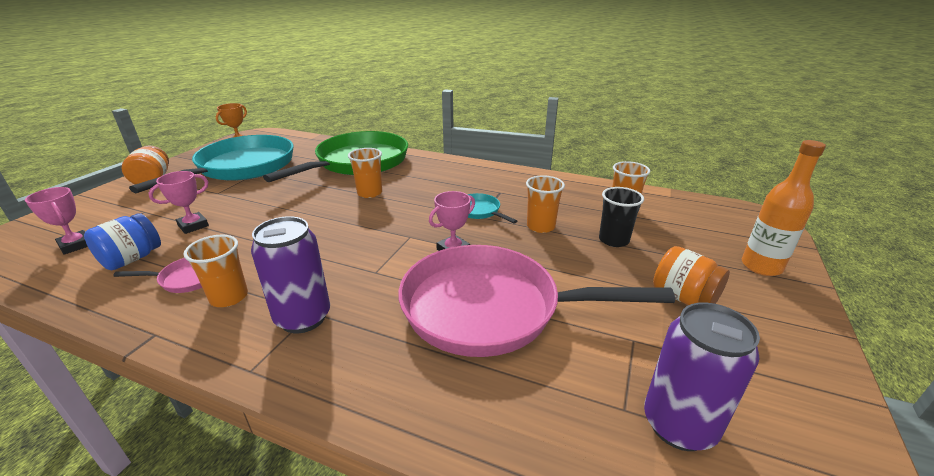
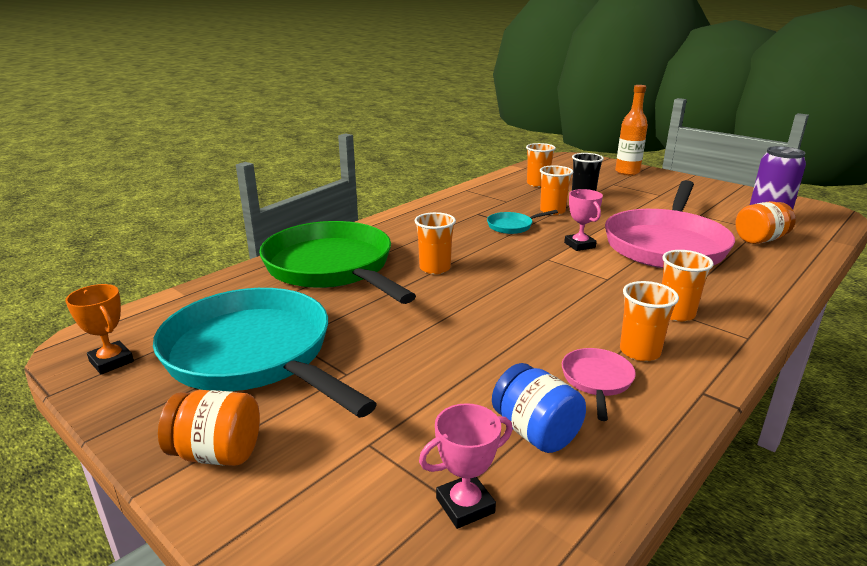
camera: 70 degrees left, 5 degrees down
pink trophy [149,171,209,234] -> none
purple can [251,216,330,333] -> orange cup [662,250,714,321]
orange jar [653,246,730,305] -> orange jar moved to [735,201,796,244]

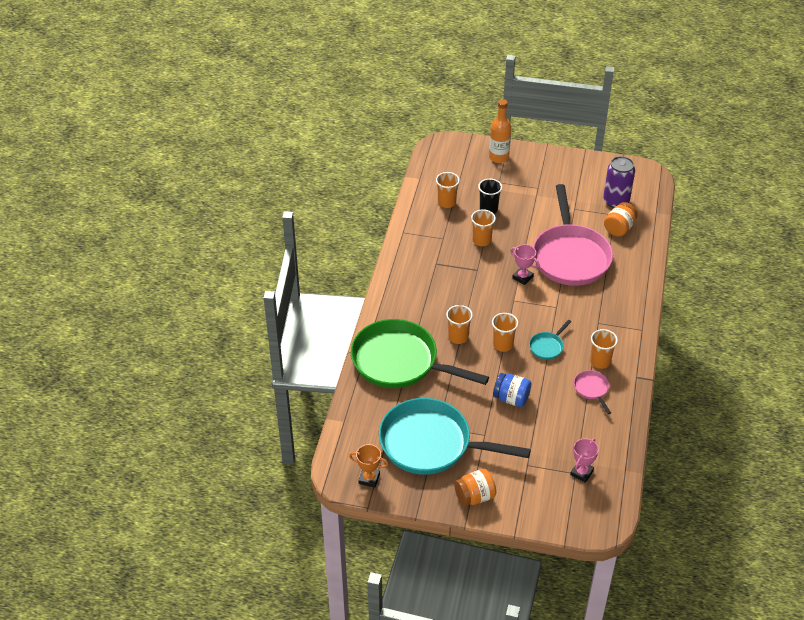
camera: 30 degrees left, 20 degrees up
turquoise pan [487,210,558,234] -> turquoise pan moved to [529,320,571,360]
blue jar [492,363,586,453] -> blue jar moved to [493,373,531,407]
orange cup [662,250,714,321] -> orange cup moved to [492,313,518,352]

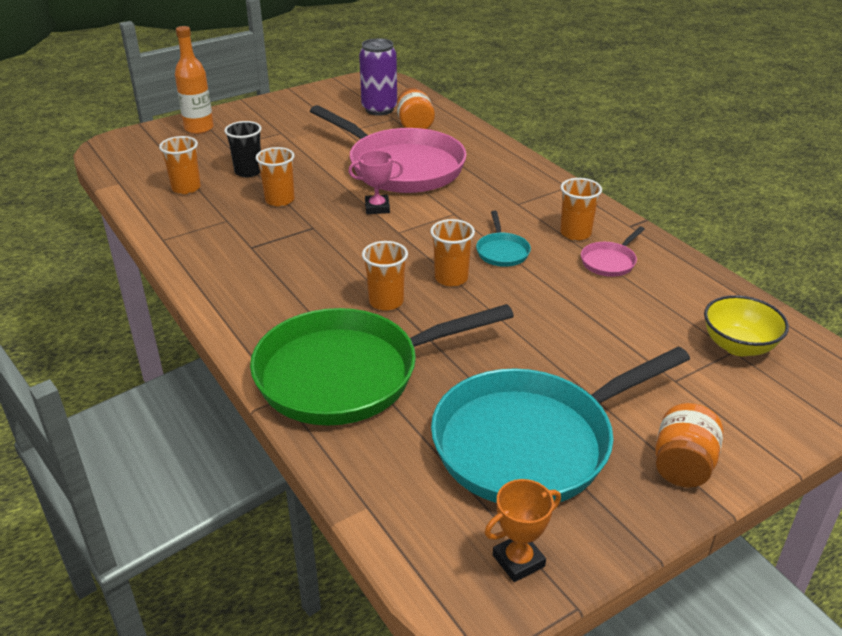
camera: 45 degrees left, 10 degrees down
blue jar [493,373,531,407] -> none
pink trophy [570,438,599,483] -> yellow bowl [704,295,789,356]
pink pan [574,370,611,414] -> pink pan turned 75 degrees counterclockwise [581,226,645,277]

